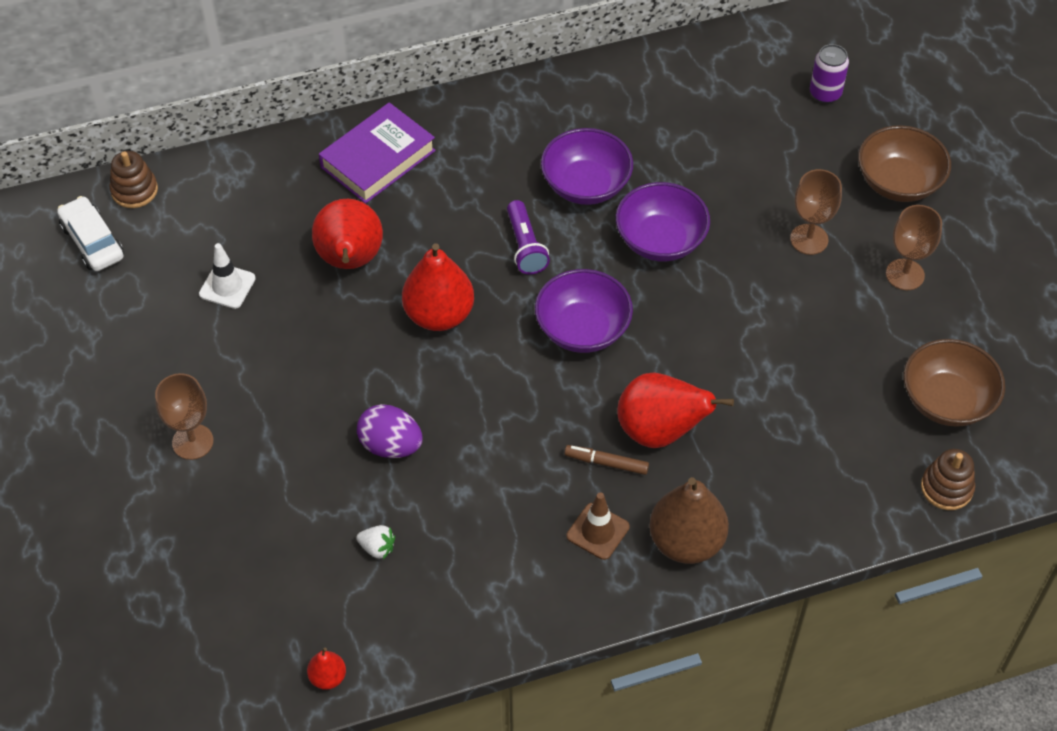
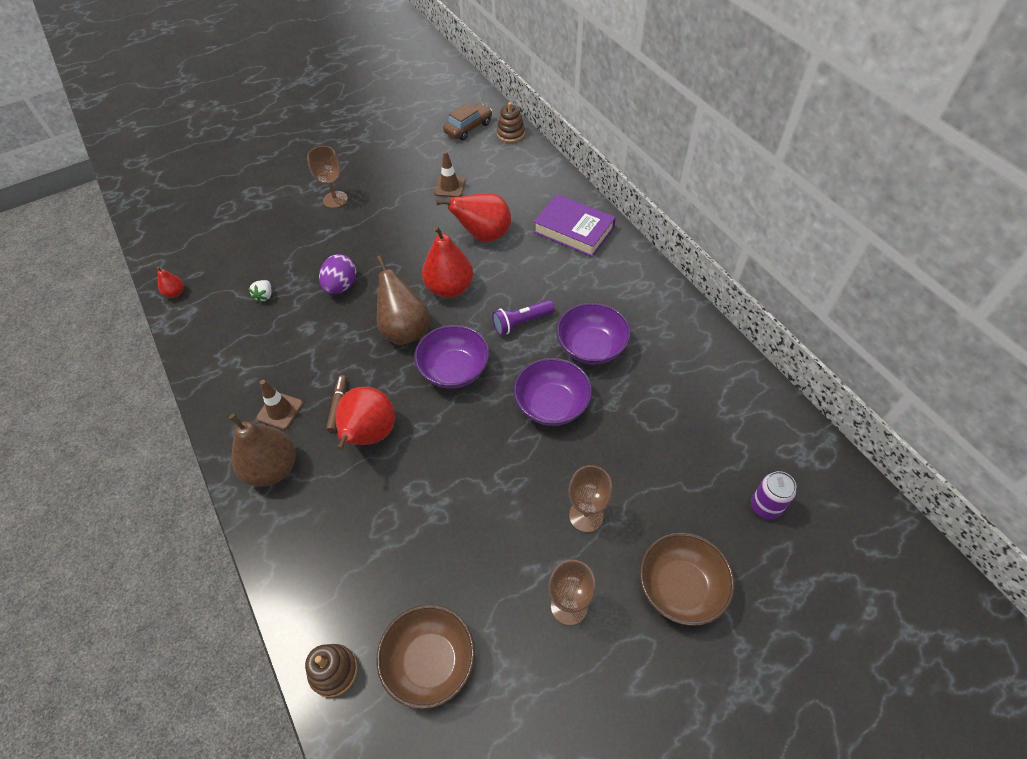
camera: 80 degrees right, 0 degrees up
white car [57,196,124,271] -> brown car [443,103,492,140]
white traffic cone [199,243,256,309] -> brown traffic cone [434,151,466,197]
none -> brown pear [377,256,430,345]

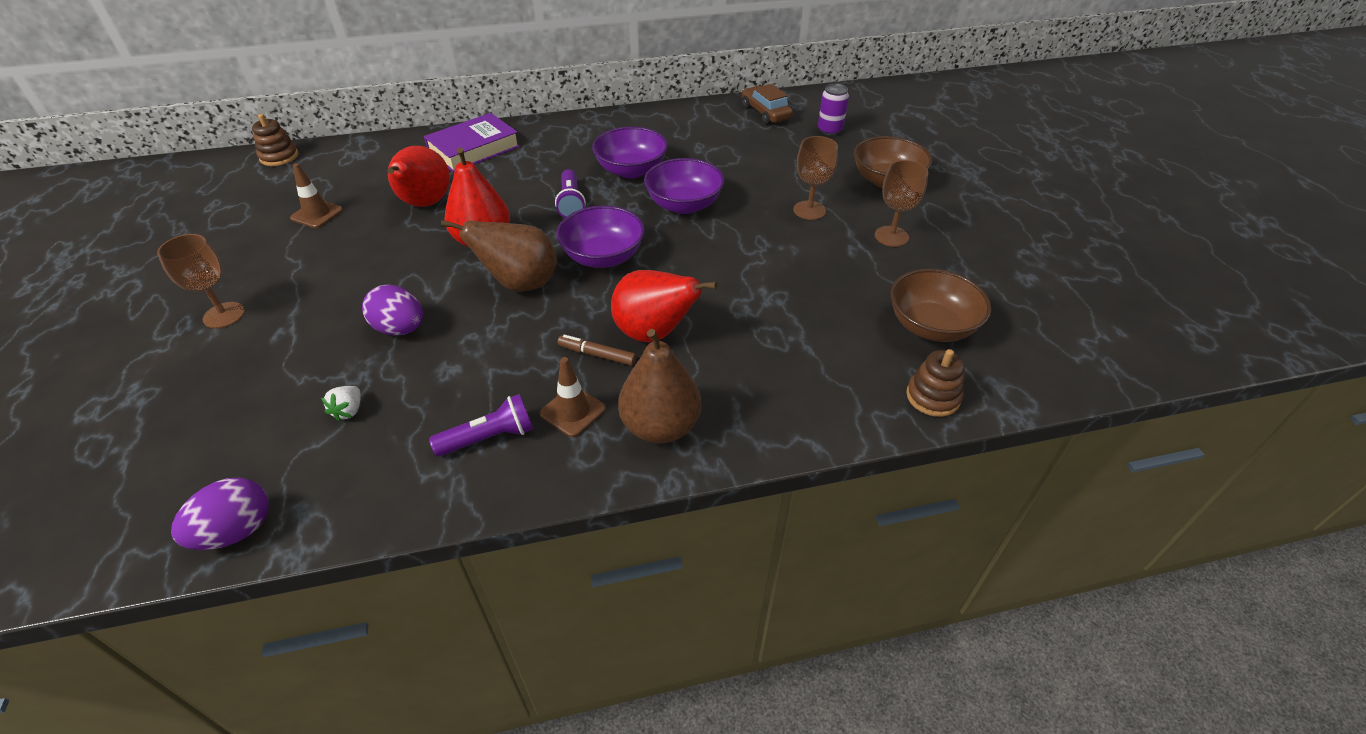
camera: 75 degrees left, 10 degrees down
red pear [157,267,184,298] -> purple egg [171,477,269,550]
white strawberry [248,280,272,303] -> white strawberry turned 75 degrees clockwise [321,386,361,422]
brown car [443,103,492,140] -> brown car moved to [741,84,793,125]
none -> purple flashlight [429,394,533,457]

